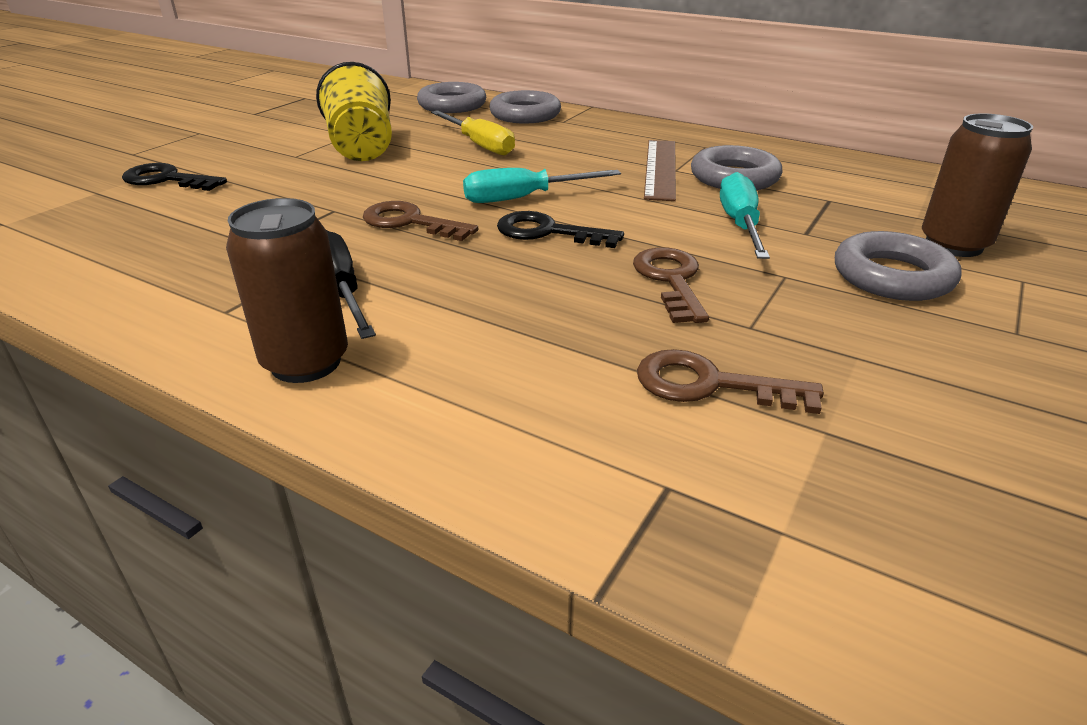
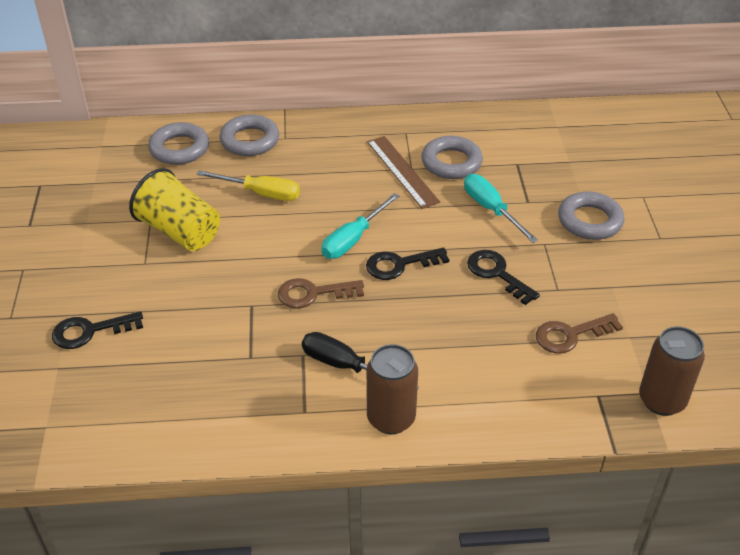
camera: 35 degrees left, 10 degrees up
brown key [633,247,709,323] -> black key [467,250,540,305]
brown can [922,113,1033,257] -> brown can moved to [639,326,705,416]

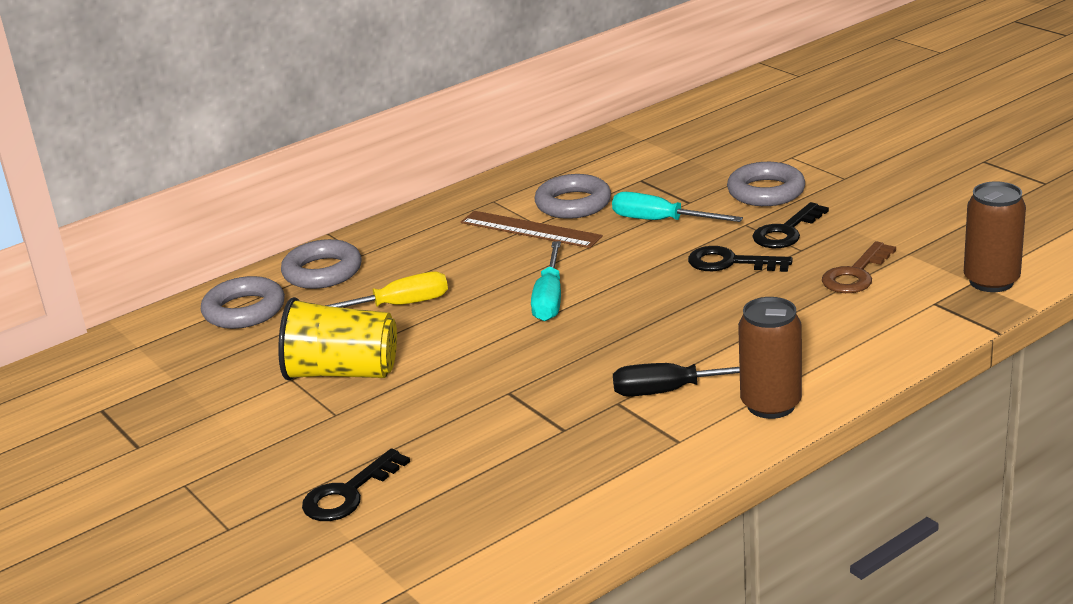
camera: 30 degrees left, 15 degrees down
brown key [278,278,364,308] -> none
black key [366,247,449,280] -> black key moved to [752,202,829,248]

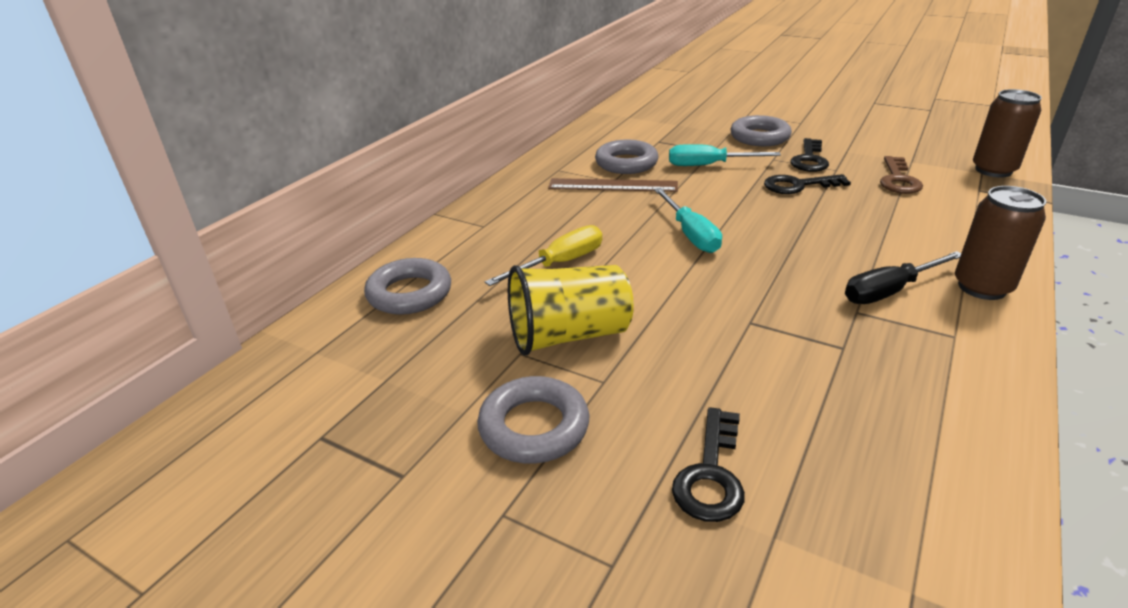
camera: 25 degrees left, 5 degrees up
grey ring [281,239,362,289] -> grey ring moved to [477,376,589,464]

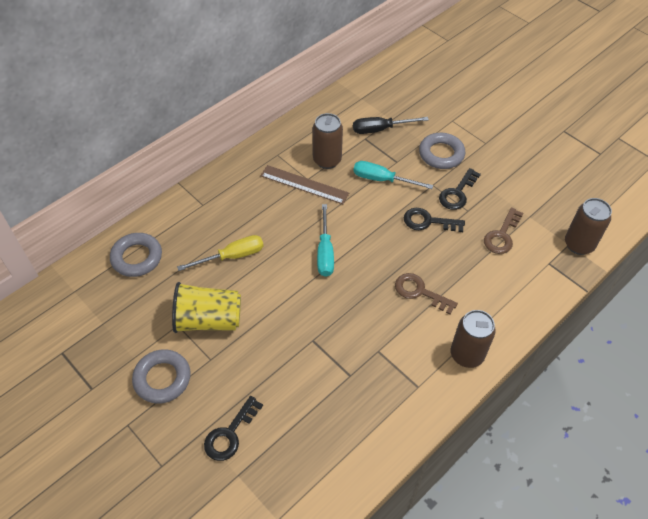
camera: 15 degrees right, 20 degrees up
grey ring [595,140,658,174] -> brown can [313,113,343,169]
black screwdriver [845,251,961,304] -> black screwdriver moved to [353,117,429,134]
none -> brown key [395,273,458,315]

